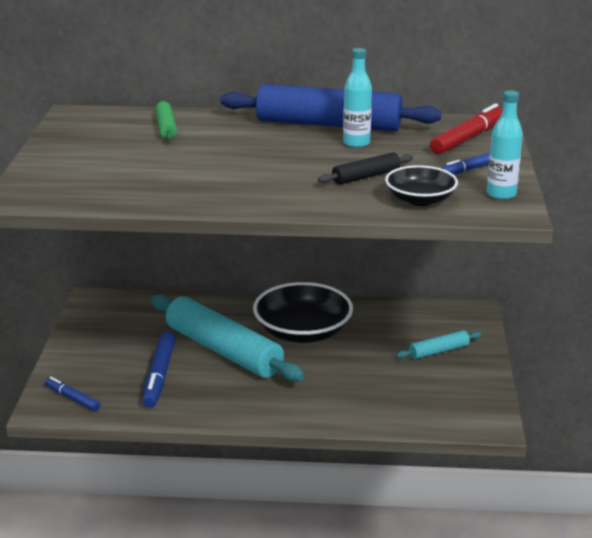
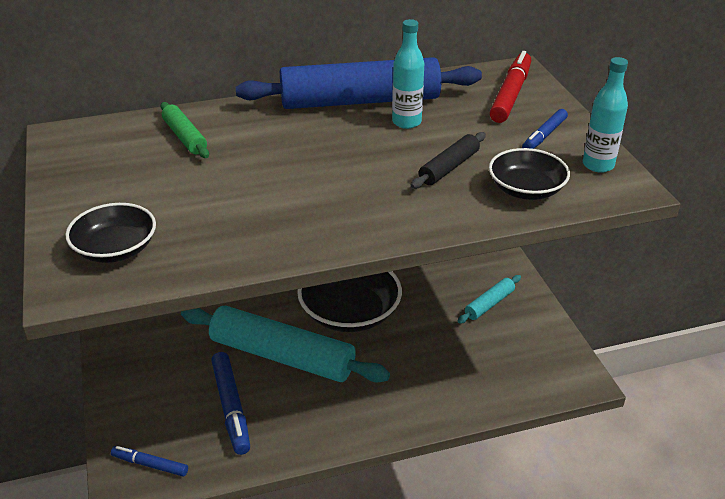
camera: 20 degrees left, 10 degrees up
none -> black bowl [65,203,156,263]

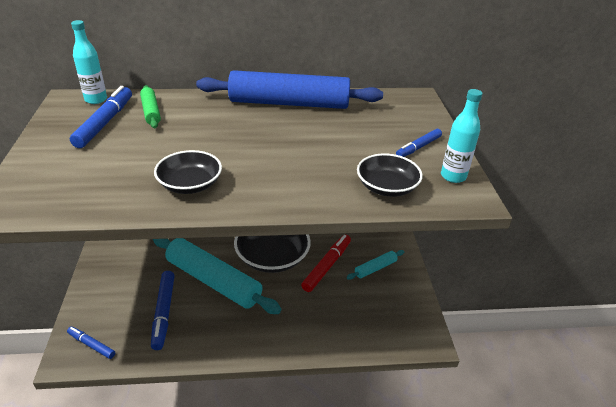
camera: 10 degrees right, 0 degrees up
black bowl [65,203,156,263] -> black bowl moved to [154,150,222,194]
turquoise bottle [392,19,424,129] -> turquoise bottle moved to [71,20,107,104]
black rolling pin [411,132,486,189] -> none
red marker [489,51,531,123] -> red marker moved to [301,235,351,292]
none -> blue marker [70,86,132,148]

